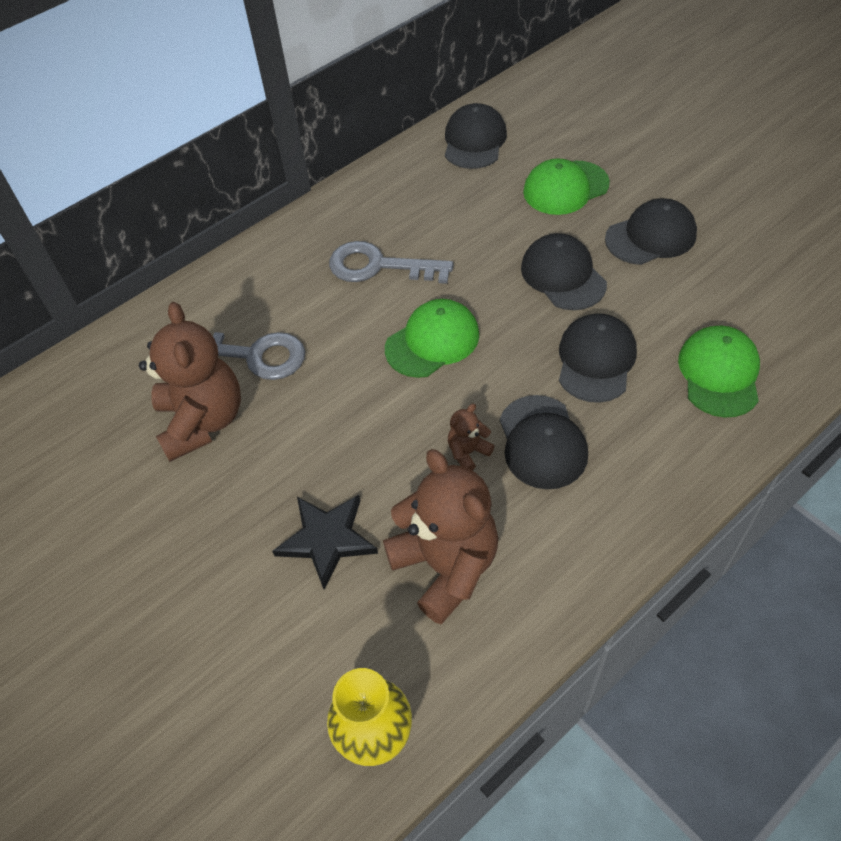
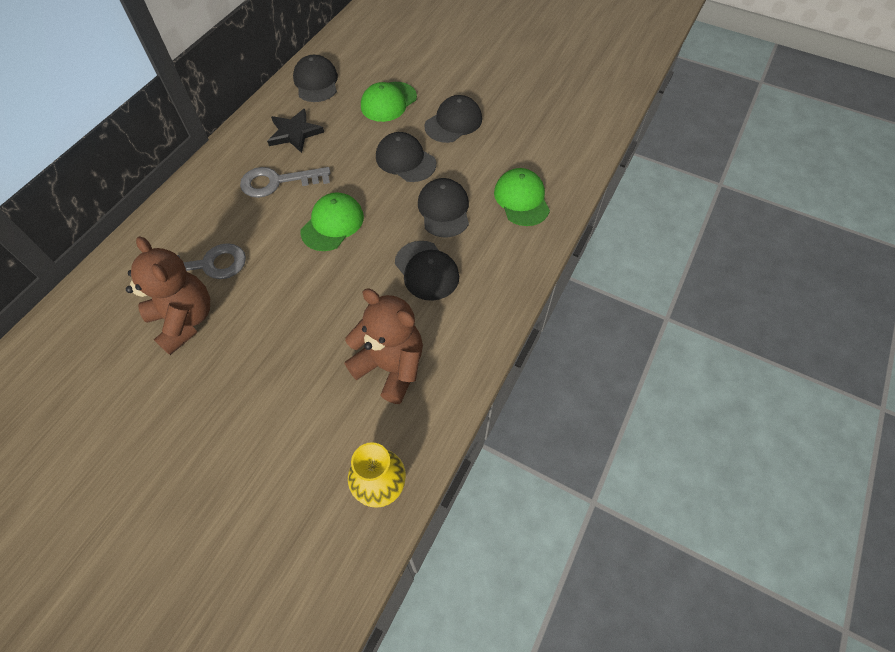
camera: 25 degrees left, 5 degrees up
black star [272,495,378,589] -> black star moved to [267,109,324,153]
brown teddy bear [448,404,494,471] -> none

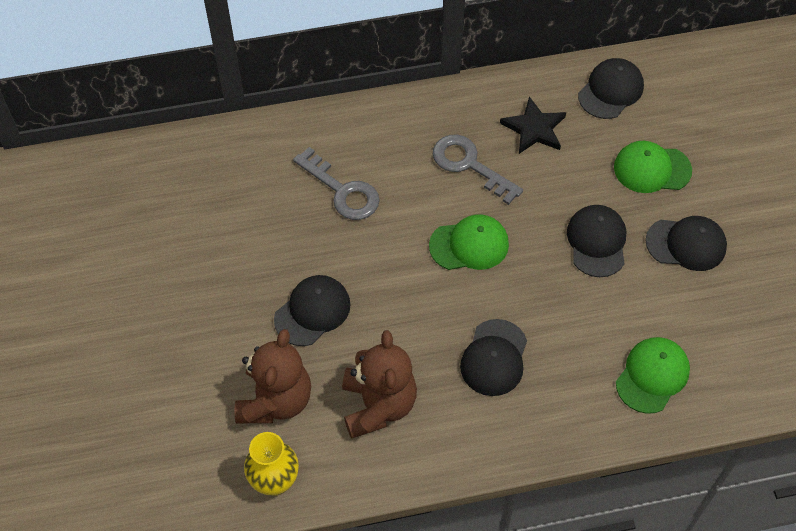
camera: 50 degrees right, 0 degrees up
brown teddy bear [126,236,210,355] -> brown teddy bear moved to [235,329,311,423]
black cap [418,178,469,237] -> black cap moved to [274,275,351,346]

